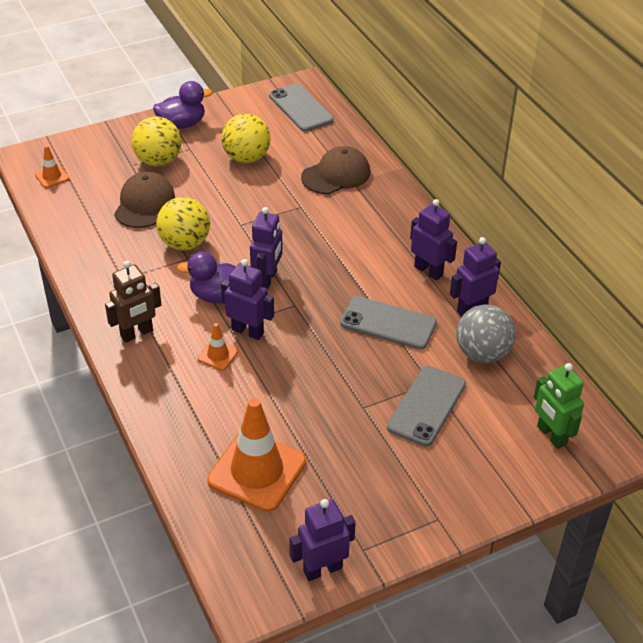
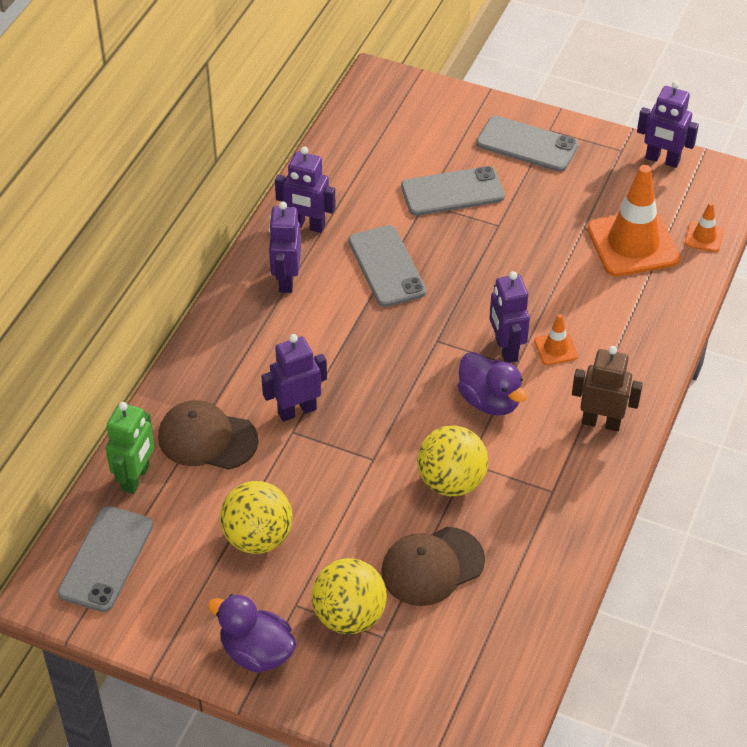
camera: 130 degrees left, 5 degrees up
orange traffic cone [35,145,69,188] -> orange traffic cone moved to [685,202,724,252]
purple robot [250,207,283,290] -> purple robot moved to [261,334,327,422]
grey ball [456,304,516,363] -> none
green robot [534,363,584,449] -> green robot moved to [106,402,154,494]
none -> grey phone [476,116,579,172]

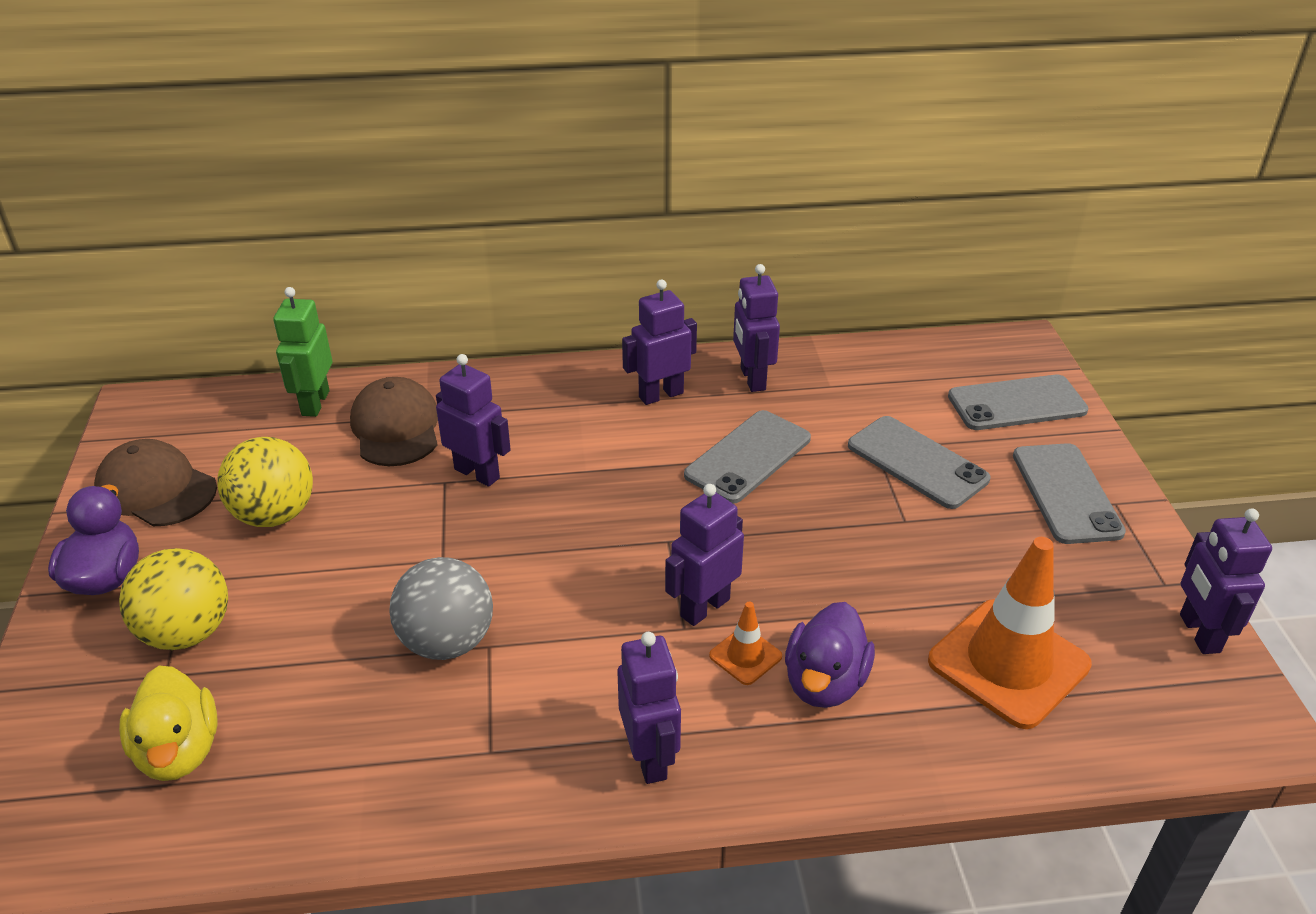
camera: 60 degrees right, 10 degrees down
grey phone [57,506,153,612] -> grey phone moved to [948,375,1088,430]
green robot [106,402,154,494] -> green robot turned 105 degrees clockwise [273,287,332,417]
brown cap [381,527,485,606] -> brown cap moved to [94,439,217,526]
yellow ball [417,425,488,496] -> grey ball [389,557,493,660]
purple duck [458,352,527,415] -> purple duck moved to [785,602,875,708]
brown robot [572,346,643,431] -> purple robot [617,632,681,784]
orange traffic cone [685,202,724,252] -> none
none -> yellow duck [119,666,217,781]

